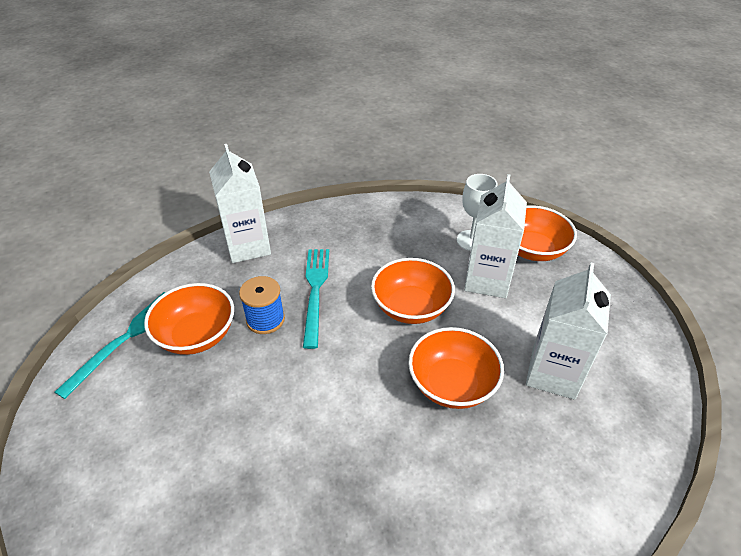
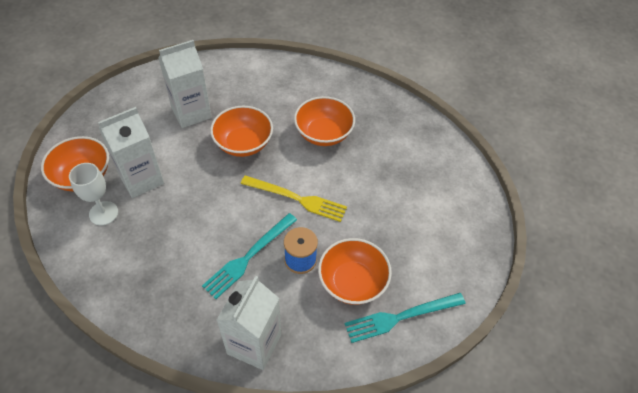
camera: 140 degrees left, 10 degrees up
orange bowl [371,258,455,324] -> orange bowl moved to [294,96,355,146]
none -> yellow fork [241,175,347,222]

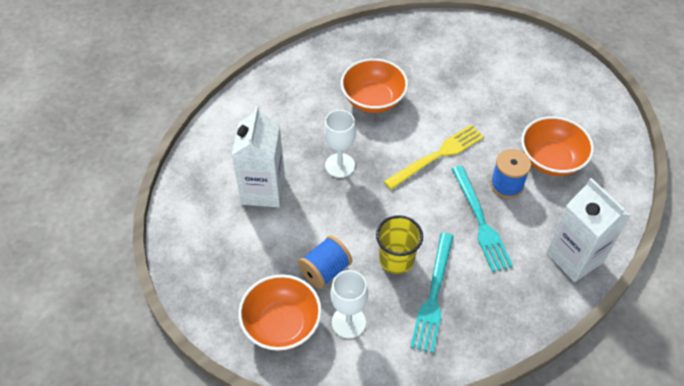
camera: 55 degrees left, 0 degrees up
white carton [98,107,164,198] -> blue spool [298,236,352,289]
orange bowl [210,106,273,157] -> white goblet [324,110,356,178]
turquoise fork [345,293,466,343] -> turquoise fork moved to [410,233,454,353]
none -> yellow cup [376,215,423,274]

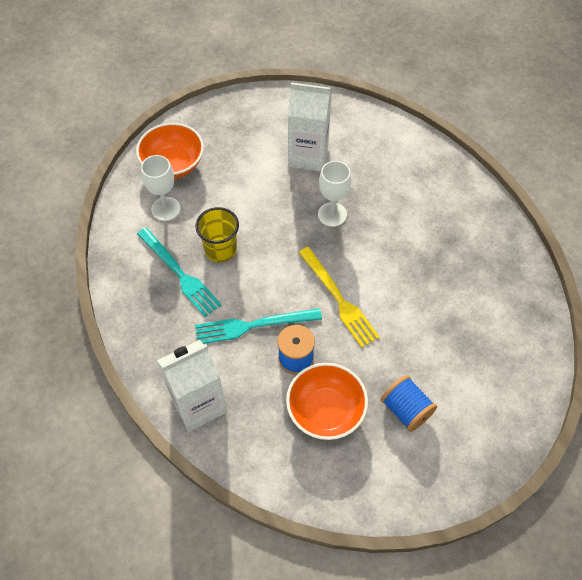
camera: 95 degrees right, 5 degrees up
blue spool [298,236,352,289] -> blue spool moved to [381,375,437,432]
orange bowl [341,58,408,113] -> none
turquoise fork [410,233,454,353] -> turquoise fork turned 150 degrees counterclockwise [137,227,222,317]

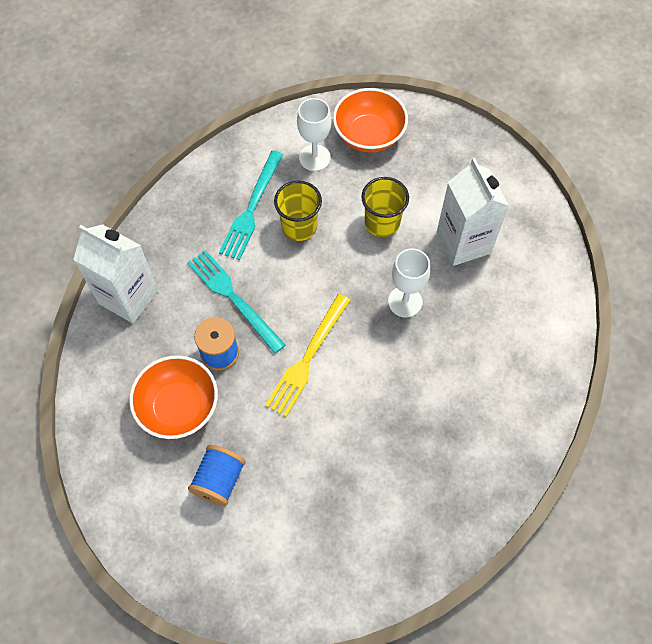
camera: 60 degrees right, 5 degrees up
none -> yellow cup [361,177,409,237]

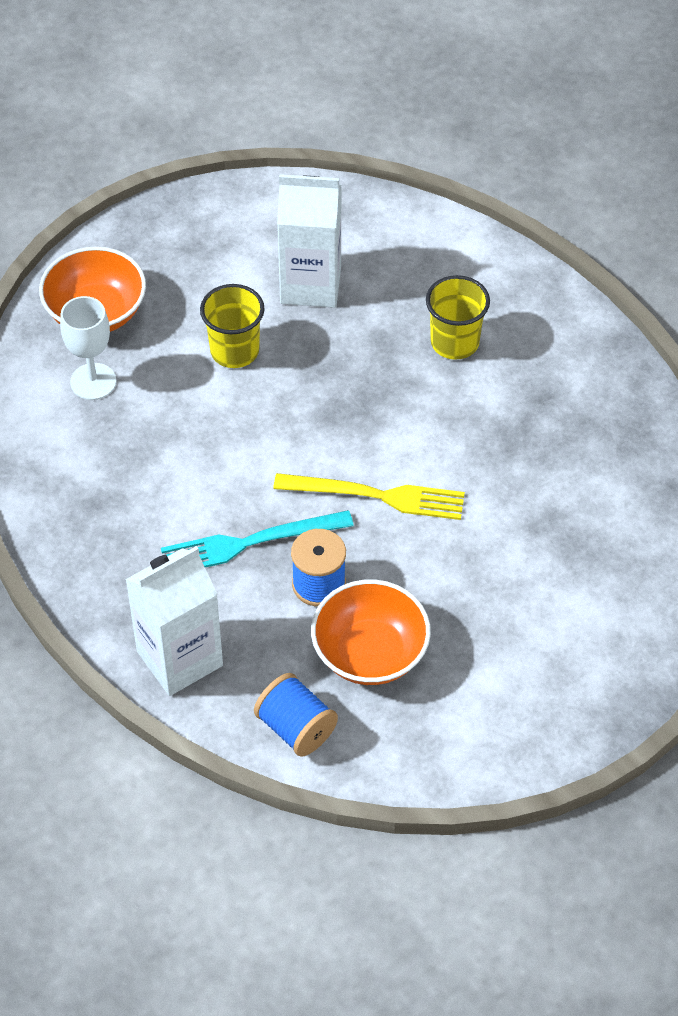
camera: 65 degrees left, 10 degrees down
blue spool [188,445,246,506] -> blue spool moved to [254,673,338,757]
turquoise fork [219,150,284,260] -> none
yellow fork [265,294,350,417] -> yellow fork turned 45 degrees counterclockwise [273,473,465,520]
yellow cup [274,181,322,241] -> yellow cup moved to [426,275,490,360]
white goblet [388,248,430,317] -> none

